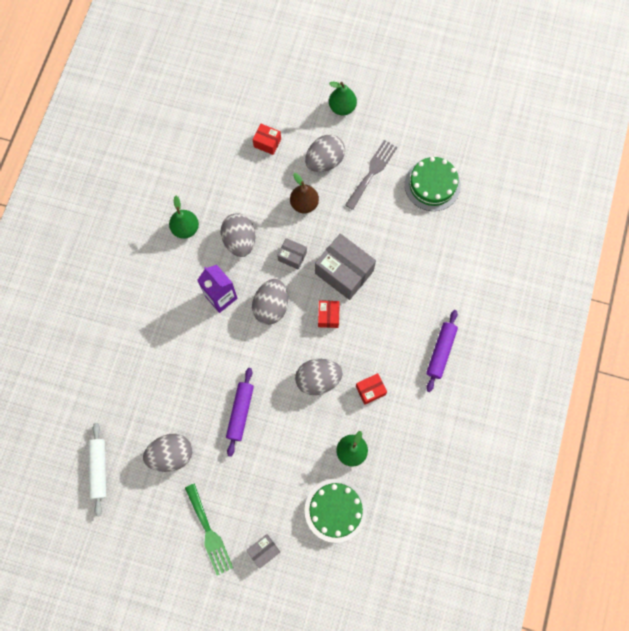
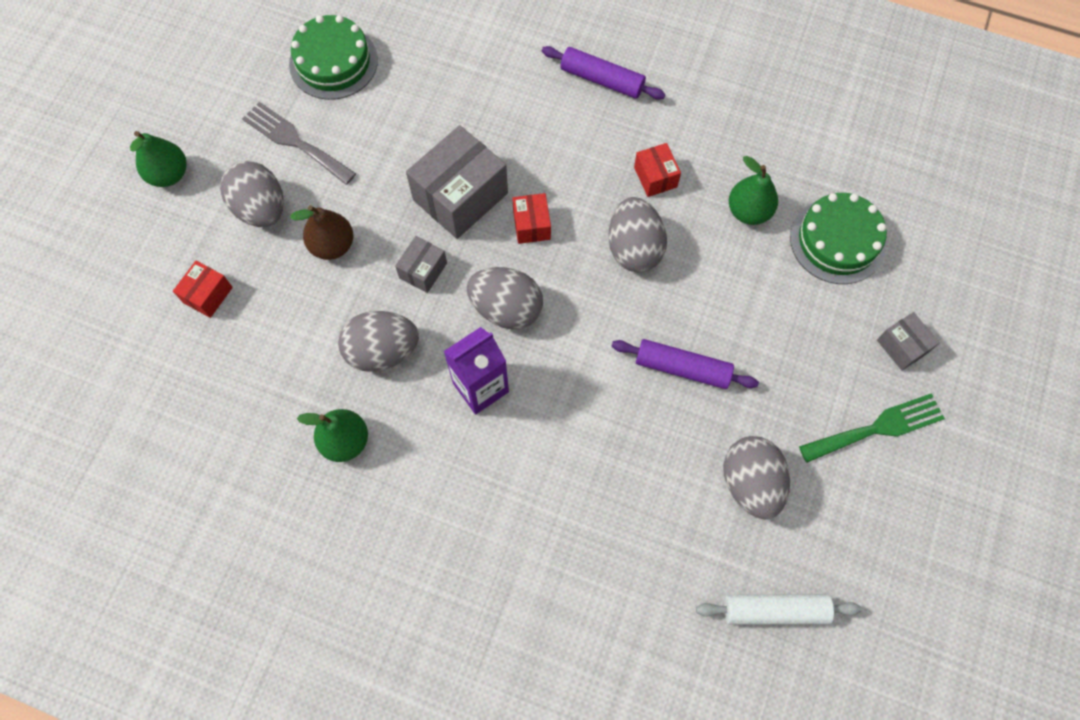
camera: 85 degrees left, 5 degrees down
red box [318,300,340,328] -> red box turned 75 degrees clockwise [512,193,551,244]

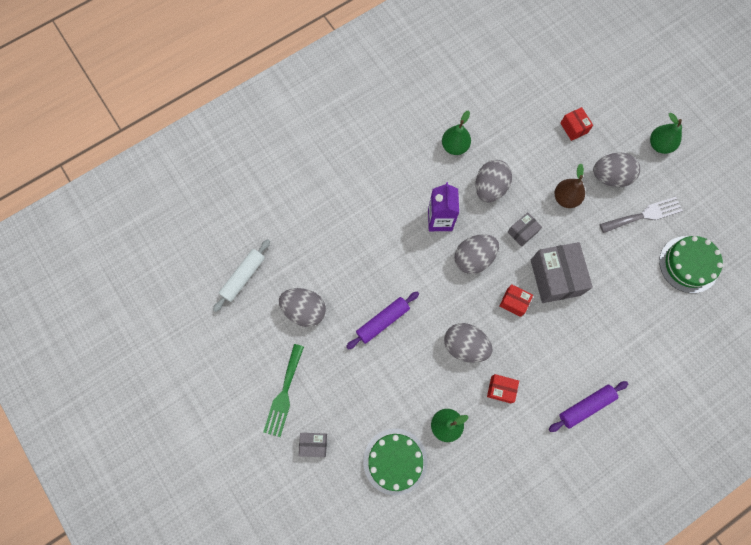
camera: 125 degrees right, 5 degrees up
grey box [395,236,447,293] -> grey box turned 75 degrees clockwise [508,212,542,247]

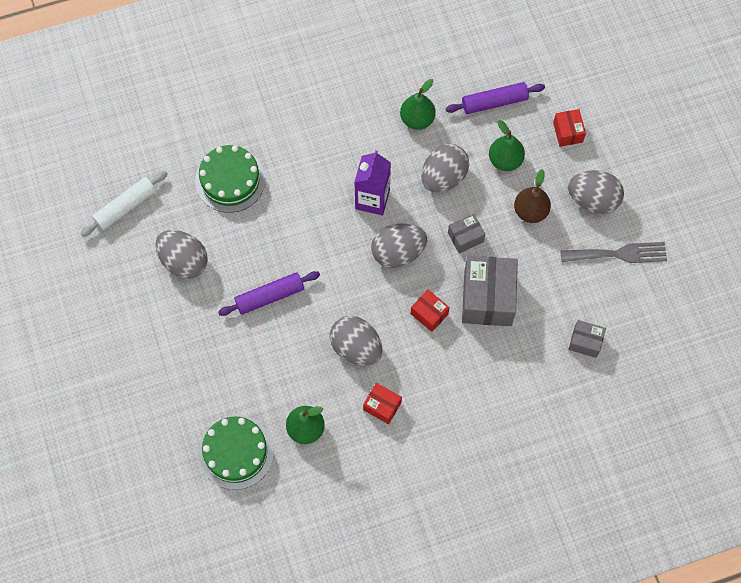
camera: 15 degrees right, 5 degrees down
green fork [263,344,304,437] -> none
grey box [299,433,327,457] -> grey box moved to [568,320,606,358]
purple rolling pin [549,381,628,432] -> purple rolling pin moved to [446,82,545,114]
green pear [650,113,682,154] -> green pear moved to [489,120,525,171]
green cake [659,236,723,293] -> green cake moved to [195,145,266,213]

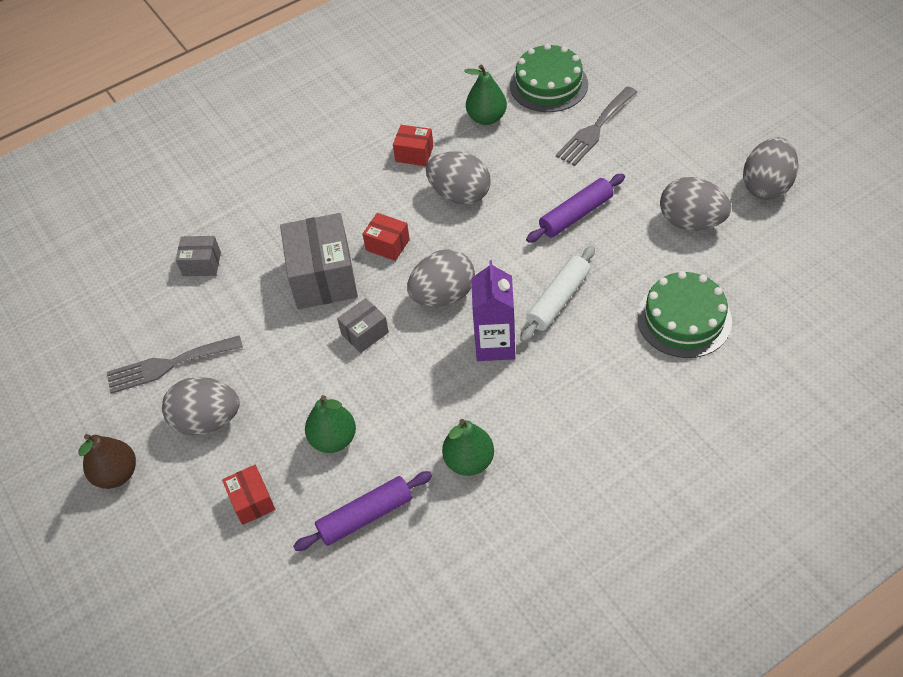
camera: 170 degrees right, 15 degrees down
white rolling pin [80,171,167,237] -> white rolling pin moved to [520,246,595,343]
grey egg [421,144,469,192] -> grey egg moved to [743,137,798,200]
brown pear [514,169,551,223] -> brown pear moved to [79,434,136,489]
none -> grey fork [556,86,637,166]

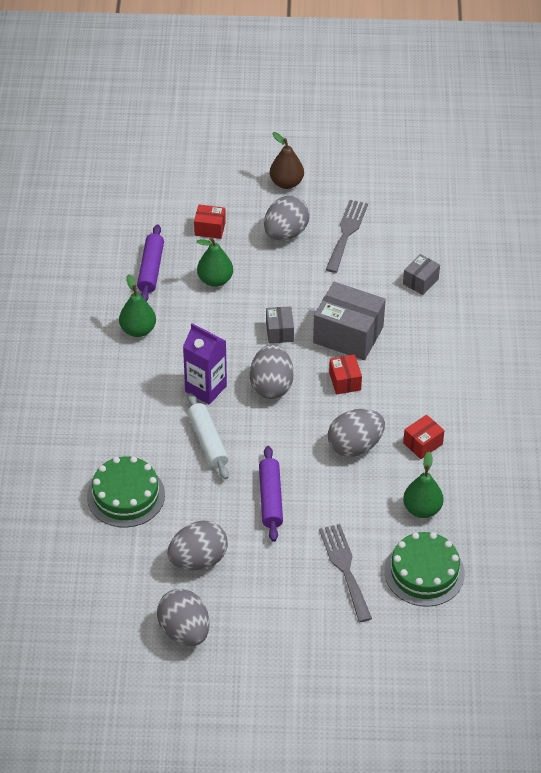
camera: 120 degrees right, 5 degrees down
red box [363,213,410,261] -> red box turned 75 degrees counterclockwise [329,354,362,394]

